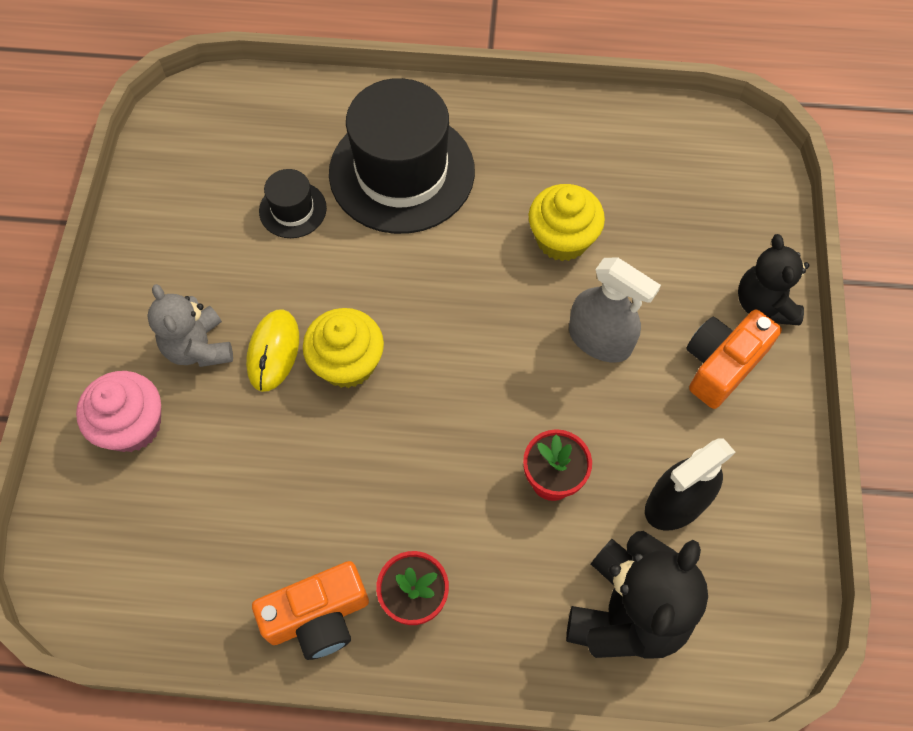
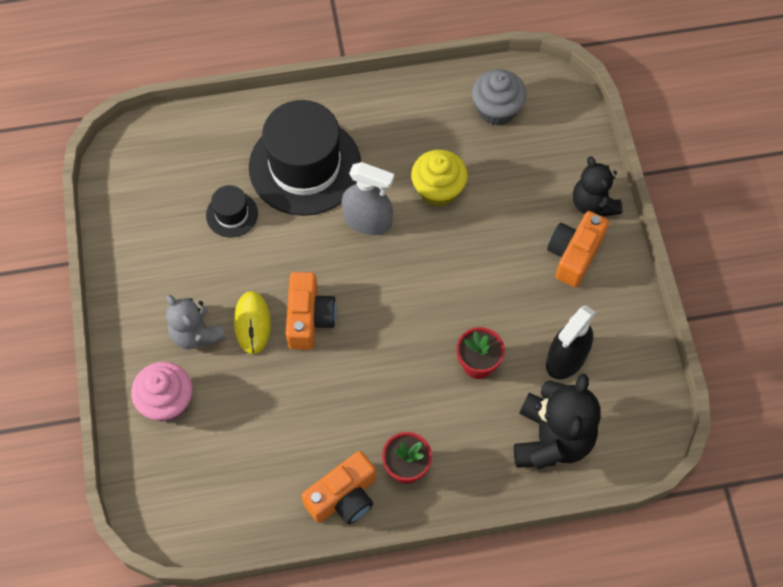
camera: 15 degrees left, 0 degrees up
yellow cupcake [303,308,384,388] -> orange camera [286,272,336,350]
grey spray bottle [569,257,661,363] -> grey spray bottle moved to [342,162,394,235]
none -> grey cupcake [472,69,526,126]

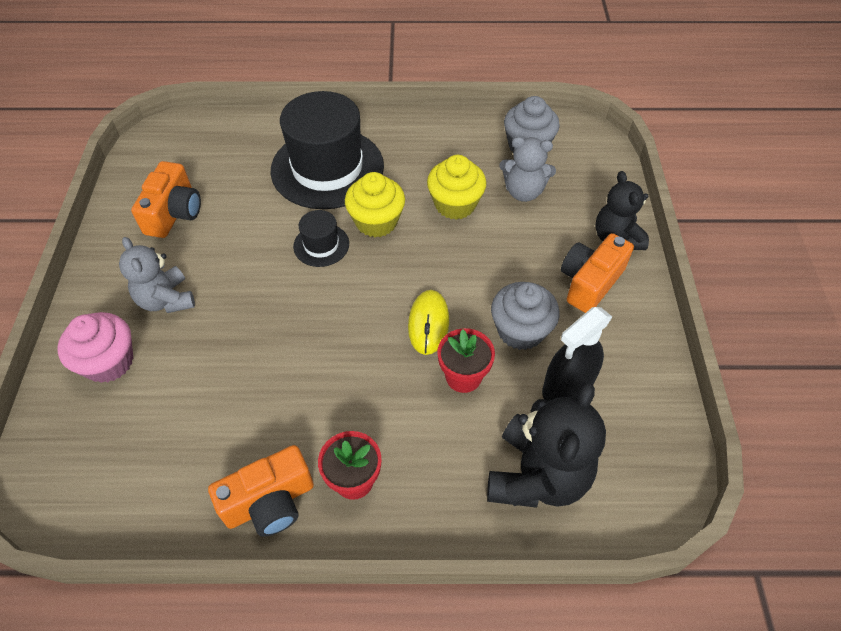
camera: 10 degrees right, 10 degrees down
black hat [206,185,258,237] -> black hat moved to [293,210,349,267]
yellow mouse [234,291,271,354] -> yellow mouse moved to [408,290,449,355]
orange camera [286,272,336,350] -> orange camera moved to [131,161,201,238]
grey spray bottle [342,162,394,235] -> yellow cupcake [345,172,405,237]
none -> grey cupcake [491,282,560,350]
none -> grey teddy bear [499,137,556,202]

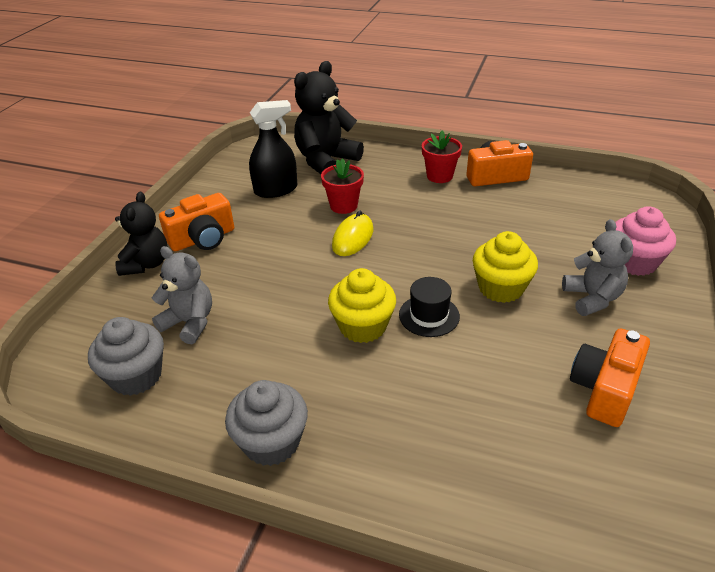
camera: 160 degrees left, 15 degrees down
black hat [271,91,384,209] -> none
yellow cupcake [427,155,486,220] -> yellow cupcake moved to [473,231,538,303]
grey cupcake [491,282,560,350] -> grey cupcake moved to [225,380,308,466]

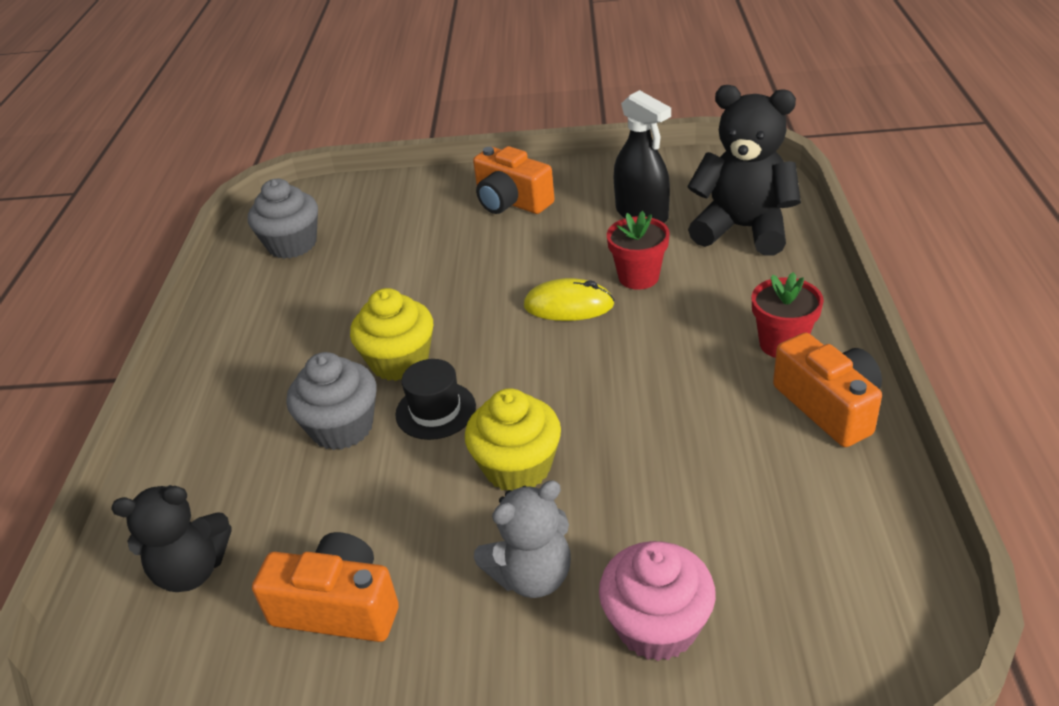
camera: 75 degrees right, 0 degrees up
black teddy bear [115,192,167,276] -> black teddy bear moved to [111,485,231,592]
grey teddy bear [152,246,212,344] -> none
grey cupcake [225,380,308,466] -> grey cupcake moved to [287,352,376,450]

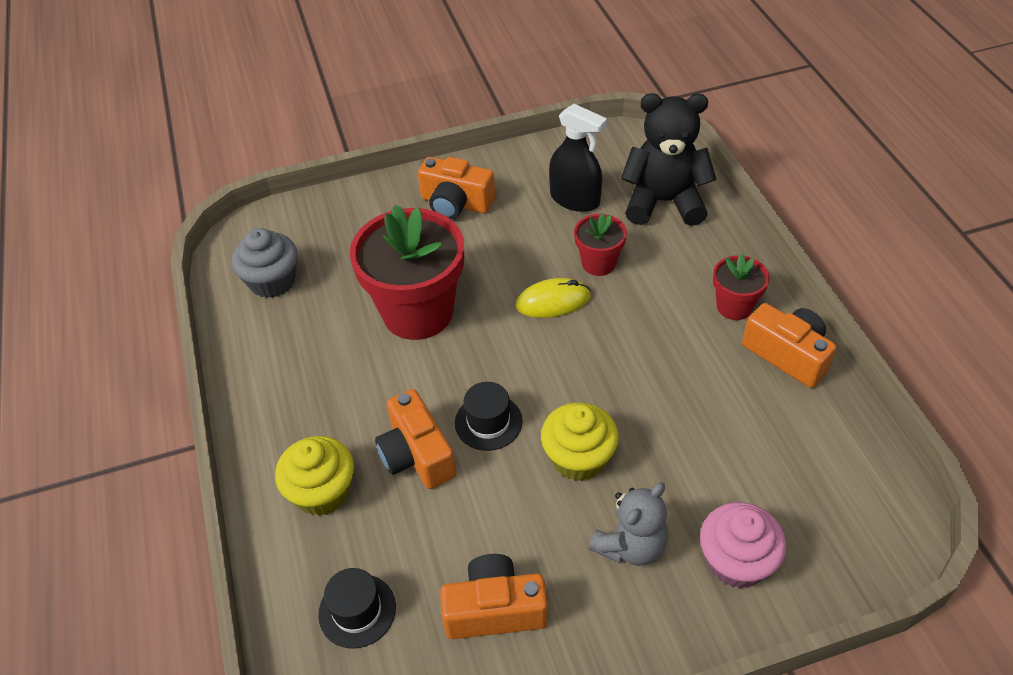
camera: 20 degrees left, 10 degrees up
black teddy bear [111,485,231,592] -> black hat [318,568,396,649]
grey cupcake [287,352,376,450] -> orange camera [375,389,456,489]
yellow cupcake [350,288,433,381] -> yellow cupcake moved to [275,436,354,516]
none -> red flower pot [350,205,464,340]

